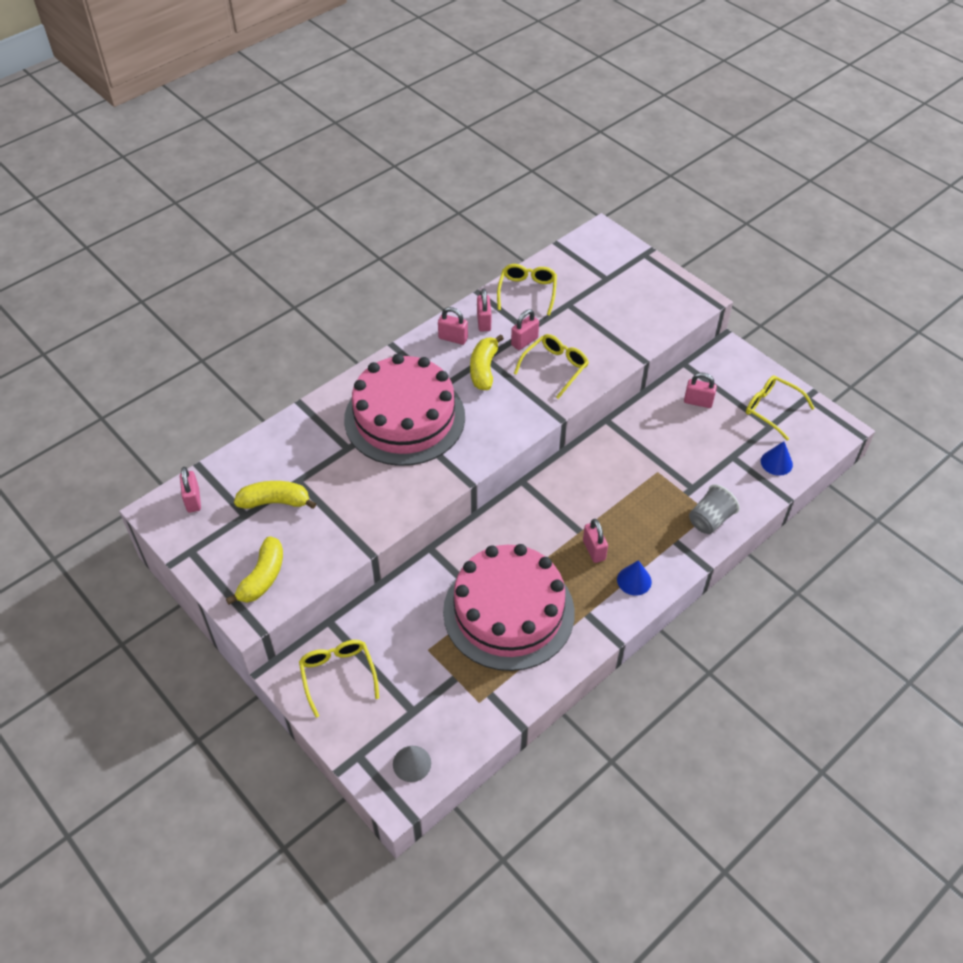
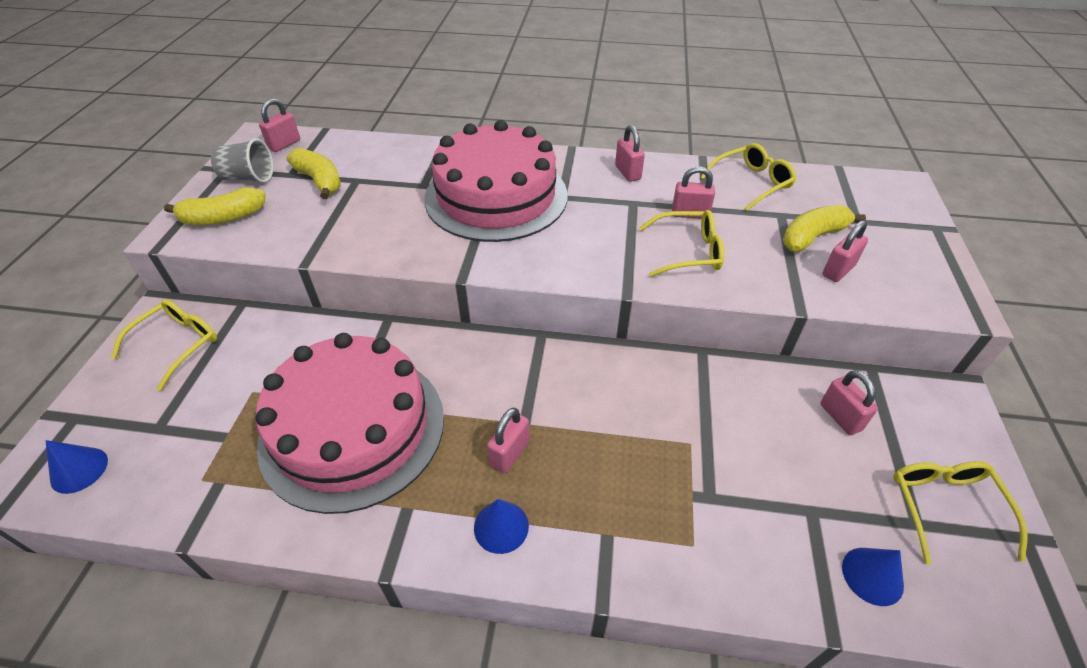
camera: 50 degrees right, 5 degrees down
grey cone [393,746,431,782] -> blue cone [45,440,108,494]
yellow banana [470,334,504,390] -> yellow banana moved to [783,205,866,252]
pink padlock [477,289,491,332] -> pink padlock moved to [822,220,868,282]
grey cup [689,484,740,534] -> grey cup moved to [211,138,273,183]

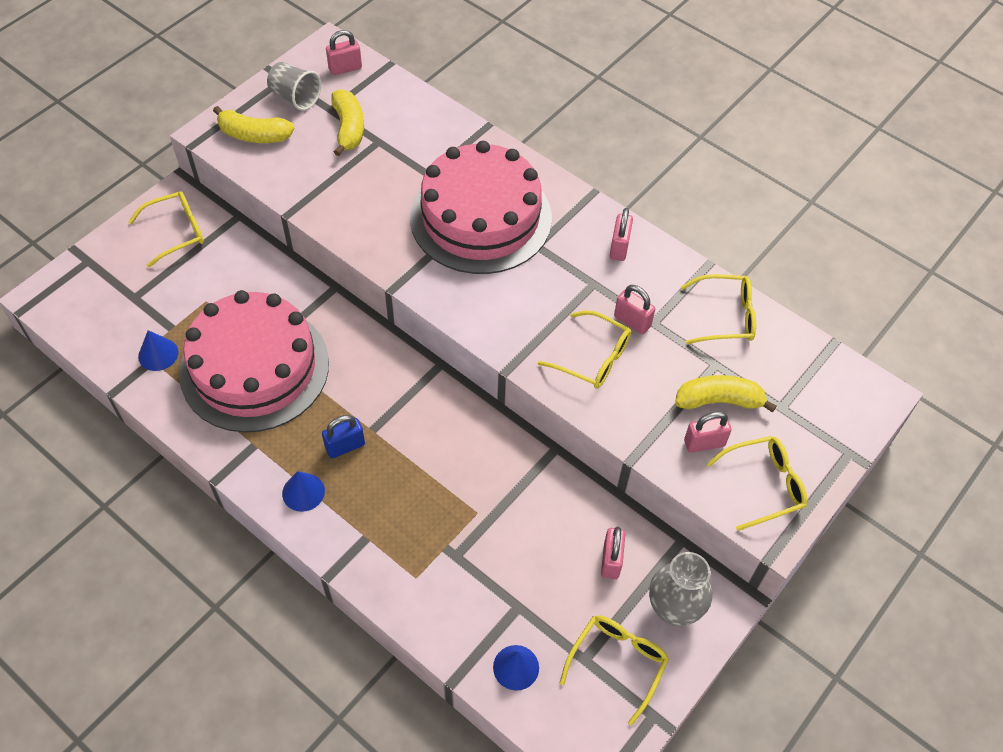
camera: 30 degrees right, 10 degrees up
blue cone [45,440,108,494] -> blue cone moved to [138,330,178,371]
pink padlock [487,407,530,474] -> blue padlock [322,415,365,459]
none -> grey vase [649,552,712,626]
none -> yellow glasses [706,436,807,531]

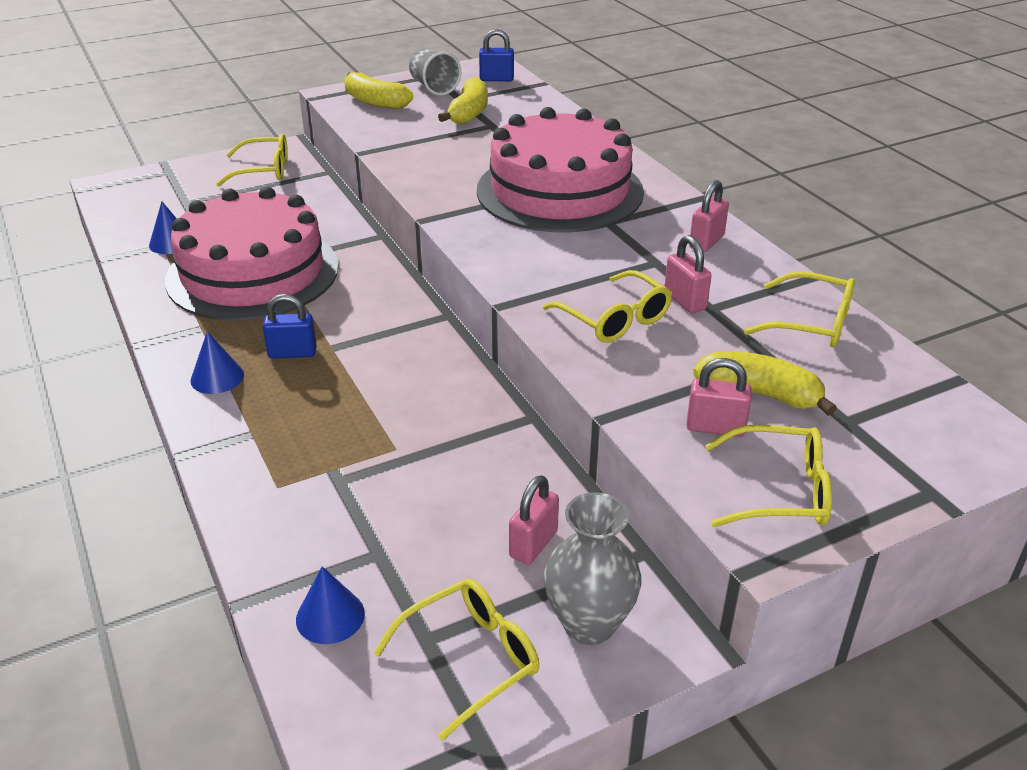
camera: 25 degrees right, 20 degrees down
pink padlock [326,30,362,75] -> blue padlock [479,29,514,81]

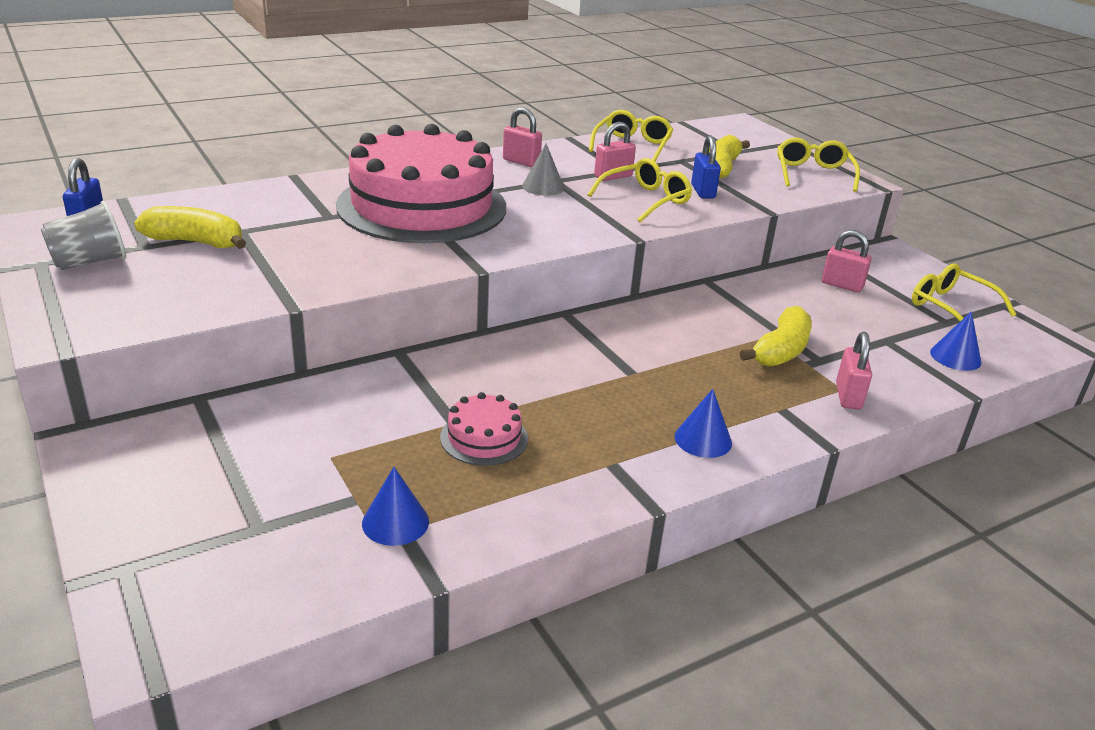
camera: 95 degrees left, 5 degrees down
pink cake [165,187,339,321] -> pink cake [440,392,528,466], size x0.40
yellow glasses [216,134,288,186] -> none
blue padlock [262,294,317,359] -> blue padlock moved to [691,135,721,199]
yellow banana [344,72,413,109] -> yellow banana moved to [740,306,812,367]
grey vase [544,492,641,645] -> none
pink padlock [686,358,752,437] -> pink padlock moved to [836,332,872,410]
none -> grey cone [522,144,565,196]

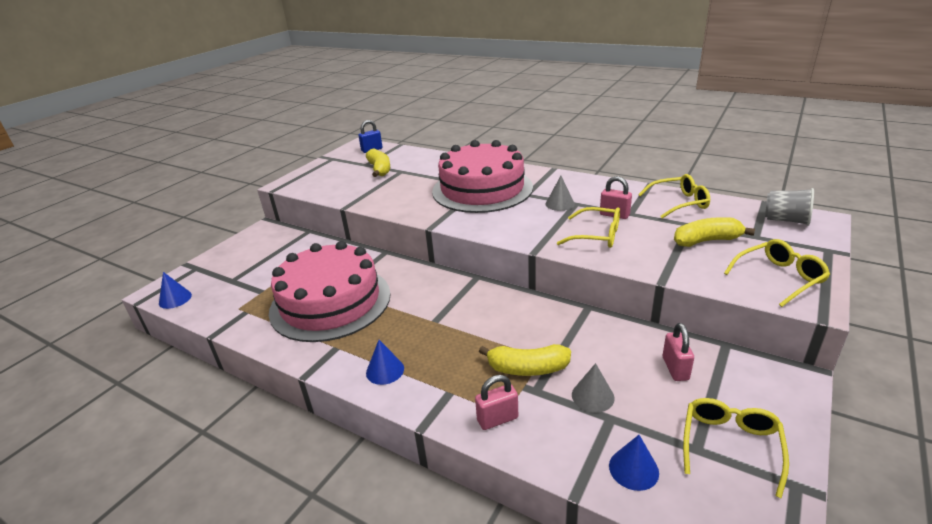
camera: 65 degrees right, 0 degrees up
grey cup [41,201,126,270] -> grey cup moved to [765,188,814,226]
blue cone [362,467,429,546] -> blue cone moved to [159,272,192,309]
pink cake [440,392,528,466] -> pink cake [269,241,391,342], size x2.50
pink padlock [503,107,542,167] -> none
blue padlock [691,135,721,199] -> none
none -> grey cone [572,363,614,413]

